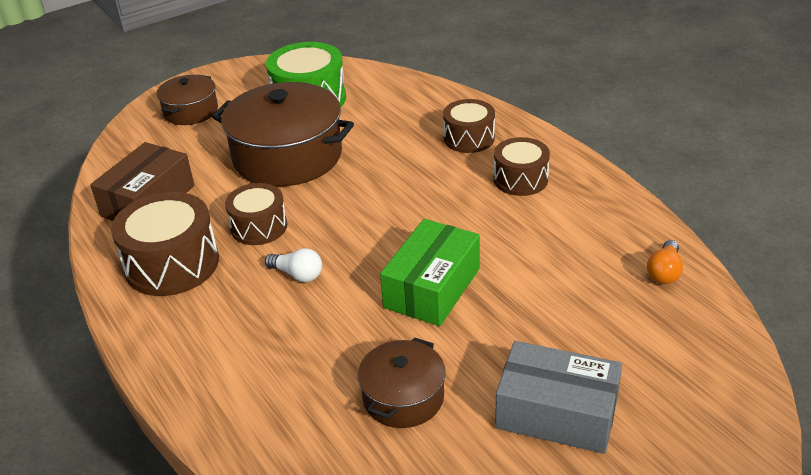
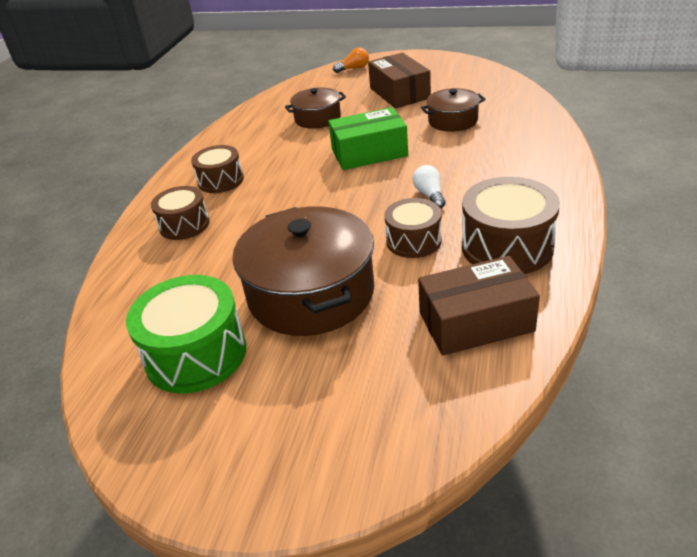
camera: 130 degrees left, 0 degrees up
brown pot [157,75,218,125] -> brown pot moved to [285,87,346,129]
grey box [495,341,622,454] -> brown box [368,53,431,108]
orange light bulb [647,240,683,284] -> orange light bulb moved to [333,48,369,73]

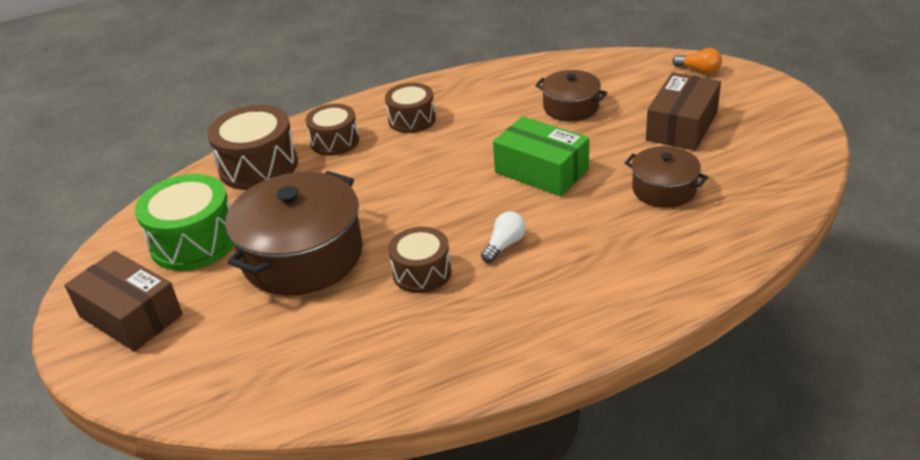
camera: 50 degrees right, 0 degrees up
brown box [418,256,540,356] -> brown box moved to [65,251,183,351]
brown drum [462,177,560,274] -> brown drum moved to [207,105,298,190]

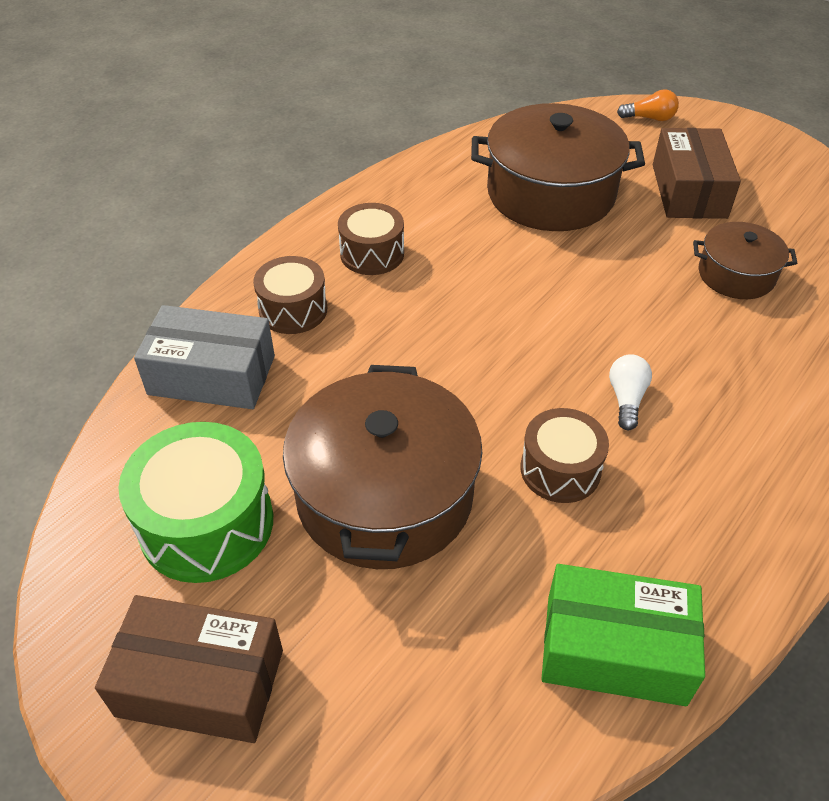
camera: 30 degrees left, 10 degrees up
brown drum [207,105,298,190] -> grey box [134,305,275,409]
green box [493,116,589,196] -> green box moved to [541,564,705,706]
brown pot [535,70,607,121] -> brown pot [471,103,645,231], size x1.86

